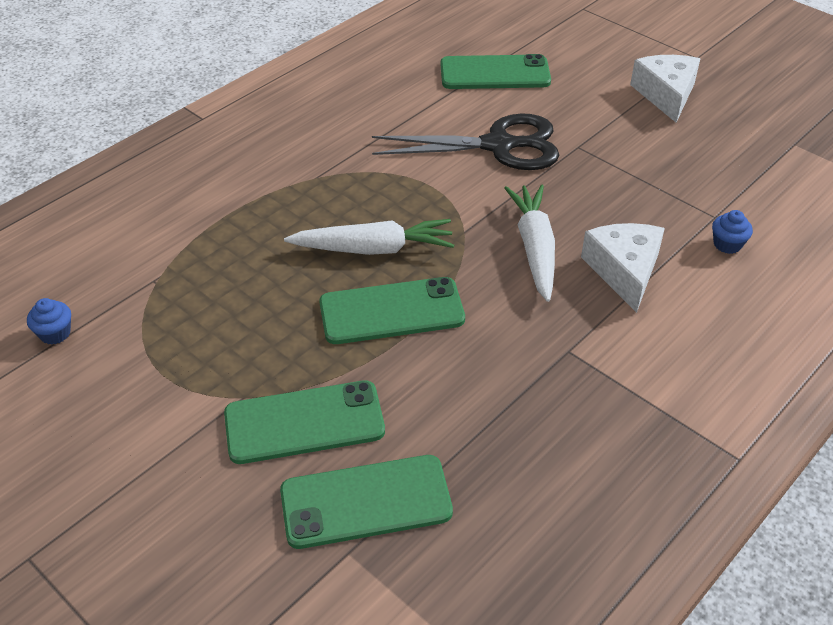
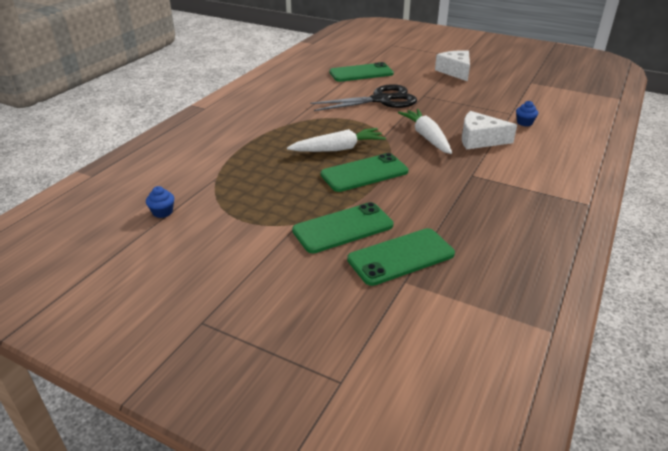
camera: 15 degrees left, 10 degrees down
white cheese [581,223,665,313] -> white cheese turned 60 degrees counterclockwise [462,111,517,149]

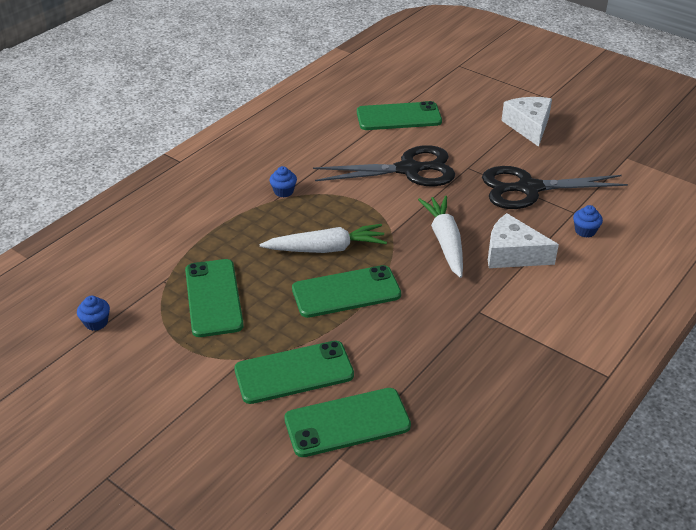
camera: 10 degrees right, 5 degrees up
none -> green phone [185,259,244,337]
none -> blue cupcake [270,166,297,198]
none -> black scissors [482,166,628,209]

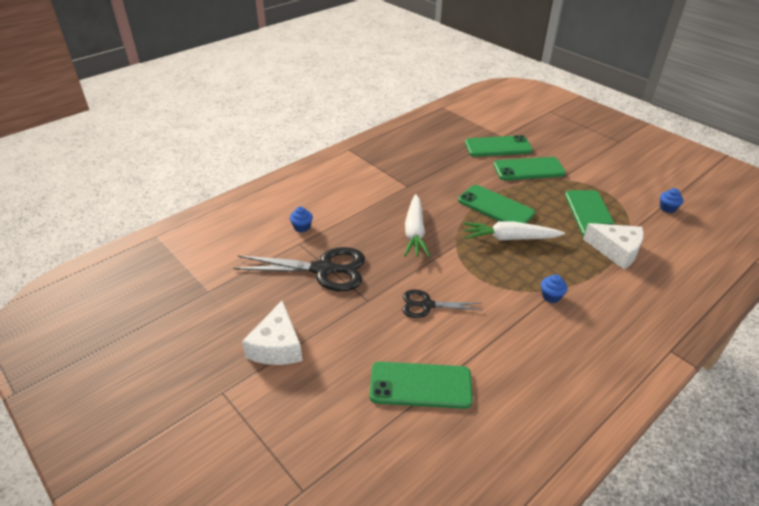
camera: 170 degrees left, 0 degrees up
green phone [292,265,401,318] -> green phone turned 45 degrees clockwise [458,185,535,223]
black scissors [313,145,455,186] -> black scissors [402,289,482,318], size x0.58
white cheese [488,213,559,268] -> white cheese moved to [583,223,644,269]

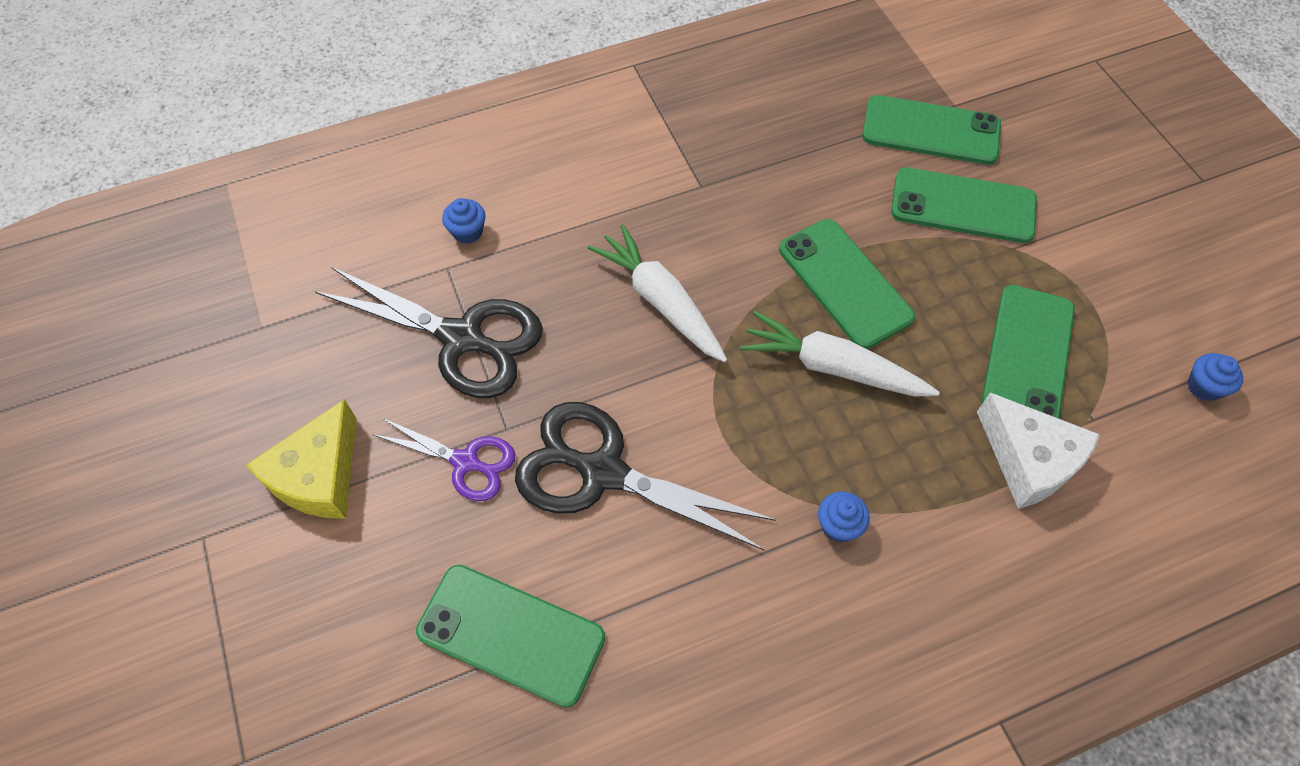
camera: 20 degrees right, 20 degrees up
white cheese [242,301,303,365] -> yellow cheese [246,399,357,519]
black scissors [402,289,482,318] -> black scissors [515,402,776,551], size x1.74
white carrot [404,194,430,257] -> white carrot turned 120 degrees clockwise [588,224,727,362]
none -> purple scissors [372,418,515,501]

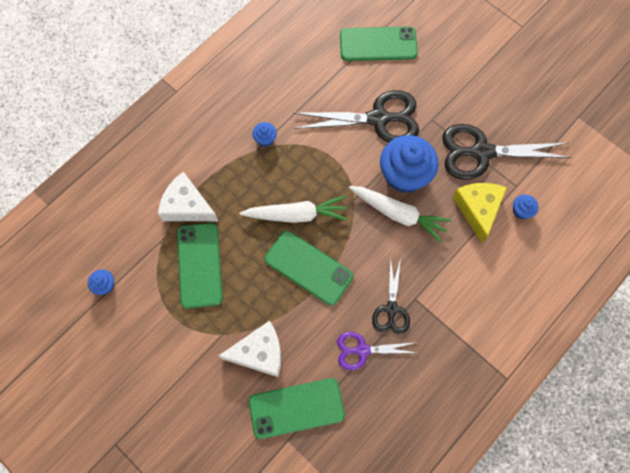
camera: 155 degrees right, 10 degrees up
yellow cheese [246,399,357,519] -> yellow cheese moved to [452,183,507,243]
purple scissors [372,418,515,501] -> purple scissors moved to [337,332,417,370]
green phone [891,167,1037,243] -> white cheese [219,321,281,377]
none -> black scissors [372,257,410,334]
none -> blue cupcake [380,135,439,193]

